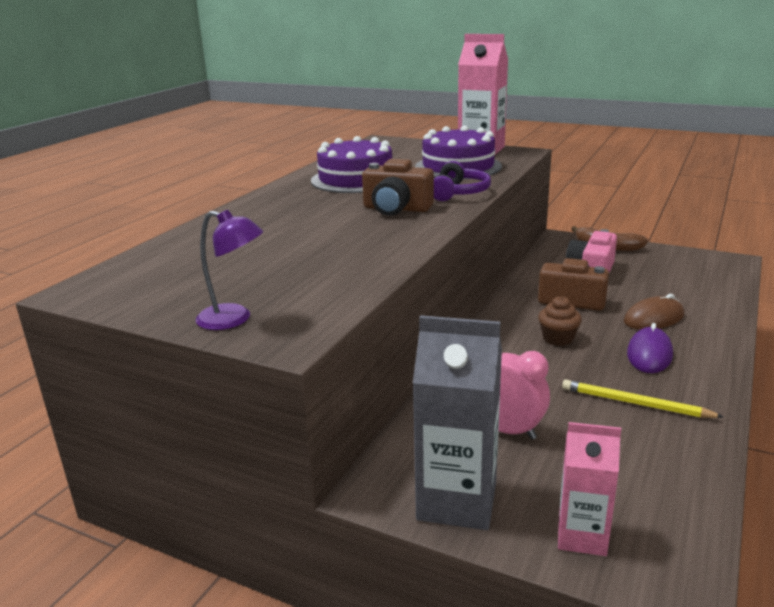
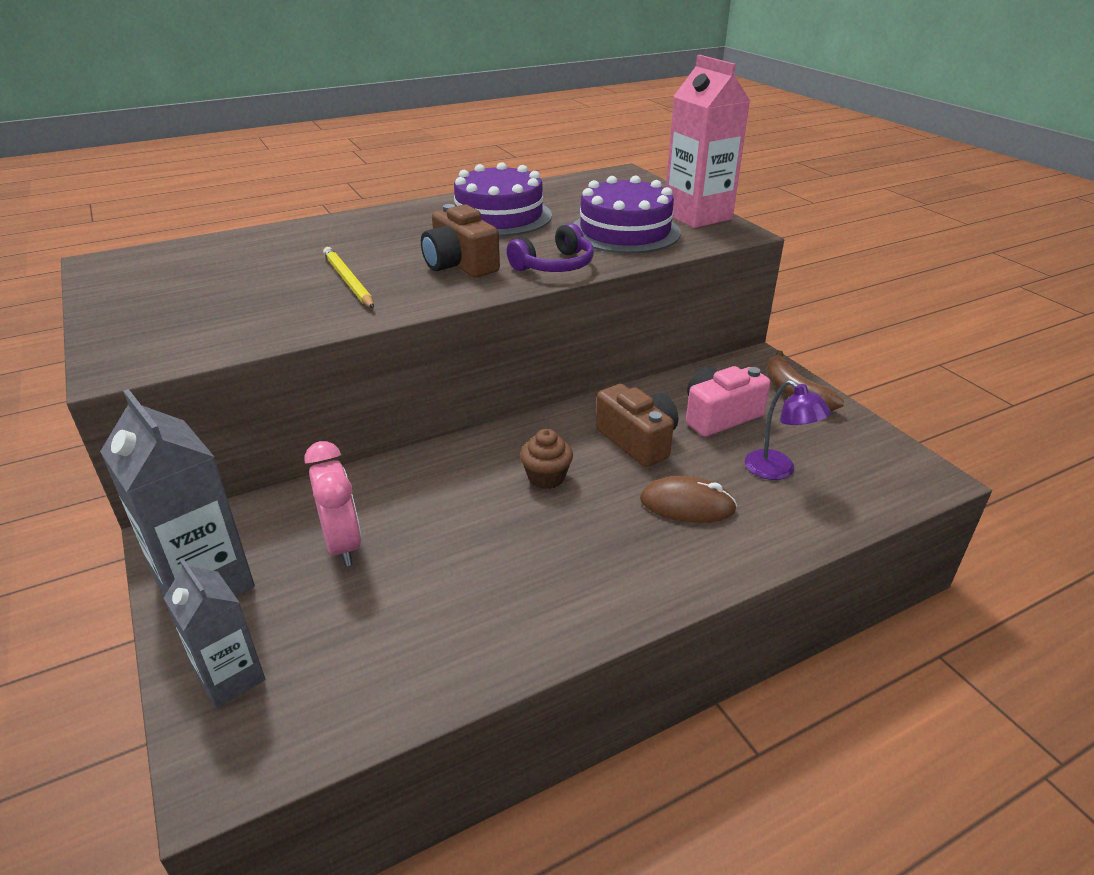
camera: 35 degrees right, 10 degrees up
purple lamp [196,210,263,330] -> purple lamp moved to [745,380,831,480]
pink carton [558,422,621,556] -> grey carton [164,558,265,708]
yellow pencil [562,380,724,418] -> yellow pencil moved to [323,247,374,308]
purple mouse [627,323,673,373] -> none

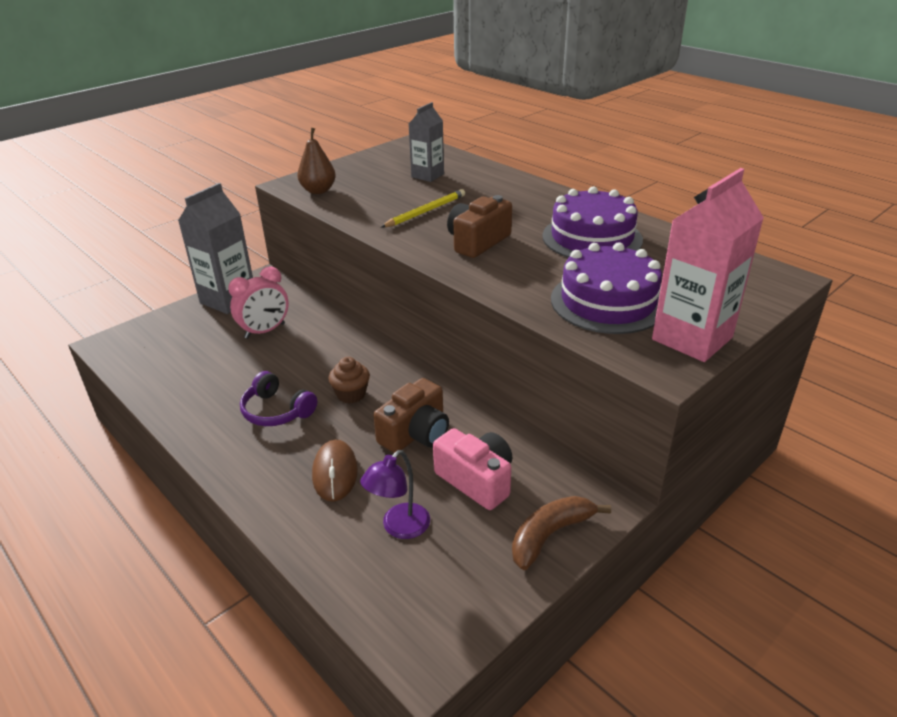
camera: 75 degrees right, 0 degrees up
grey carton [164,558,265,708] -> grey carton moved to [409,102,444,182]
purple headphones [507,223,594,272] -> purple headphones moved to [240,371,317,426]
none -> brown pear [297,128,336,194]

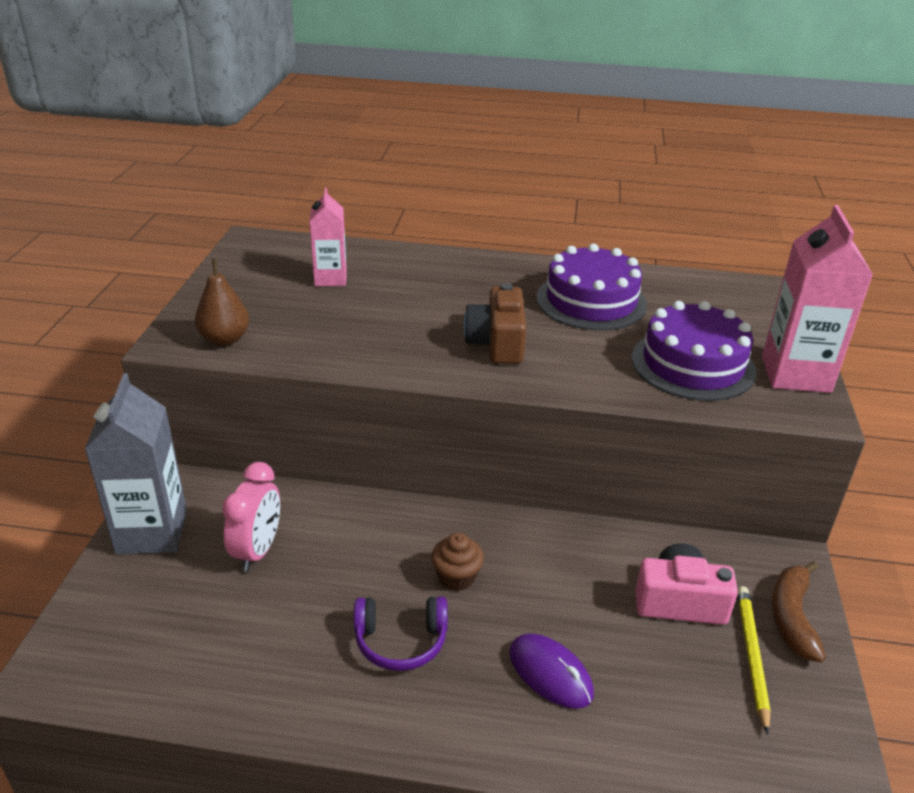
camera: 40 degrees left, 0 degrees up
brown mouse [312,439,358,502] -> purple mouse [509,633,594,709]
purple lamp [360,450,430,539] -> none
brown camera [373,378,449,453] -> none
yellow pencil [381,189,465,227] -> yellow pencil moved to [738,586,771,734]
grey carton [409,102,444,182] -> pink carton [309,188,347,286]

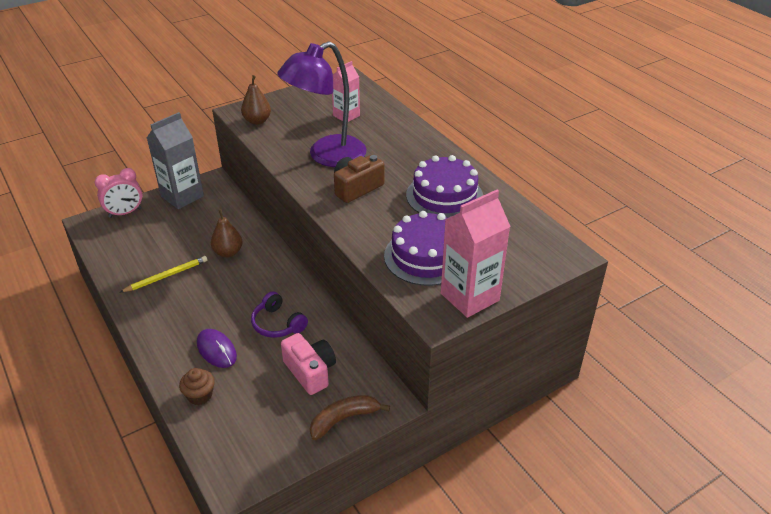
camera: 50 degrees right, 5 degrees up
pink clock [222,462,280,572] -> pink clock moved to [95,168,142,218]
purple headphones [354,596,448,671] -> purple headphones moved to [251,291,308,338]
brown cupcake [431,533,484,591] -> brown cupcake moved to [179,368,215,405]
purple mouse [509,633,594,709] -> purple mouse turned 45 degrees counterclockwise [197,329,237,368]
yellow pencil [738,586,771,734] -> yellow pencil moved to [120,256,207,292]
none -> brown pear [211,209,243,258]
none -> purple lamp [277,41,366,167]

